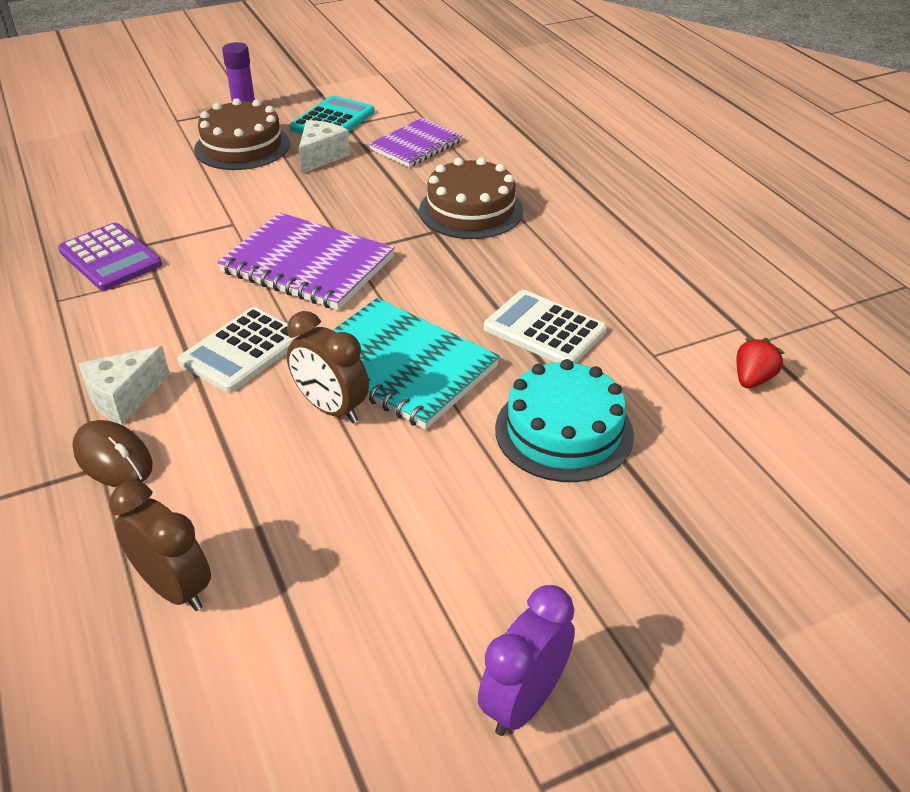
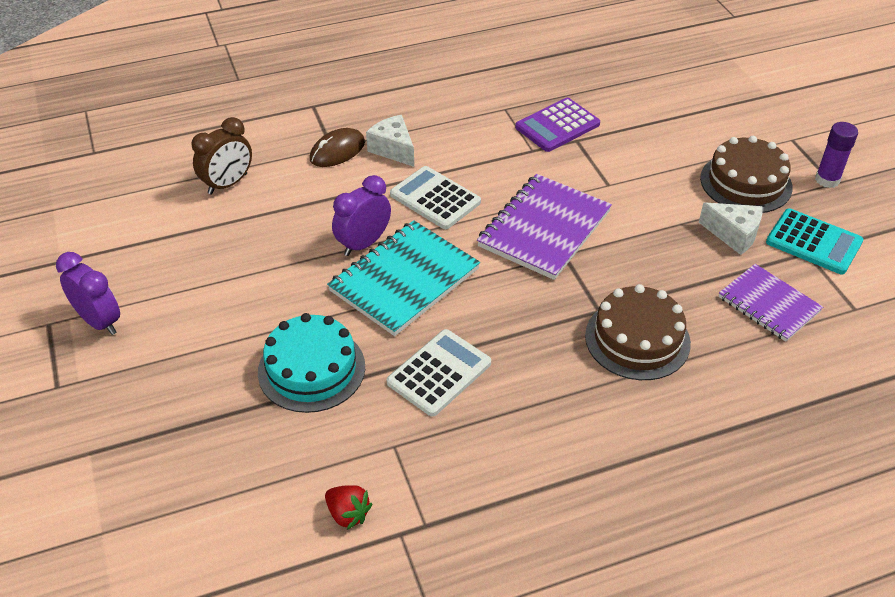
camera: 95 degrees right, 5 degrees up
brown clock [287,311,369,423] -> purple clock [332,175,391,256]

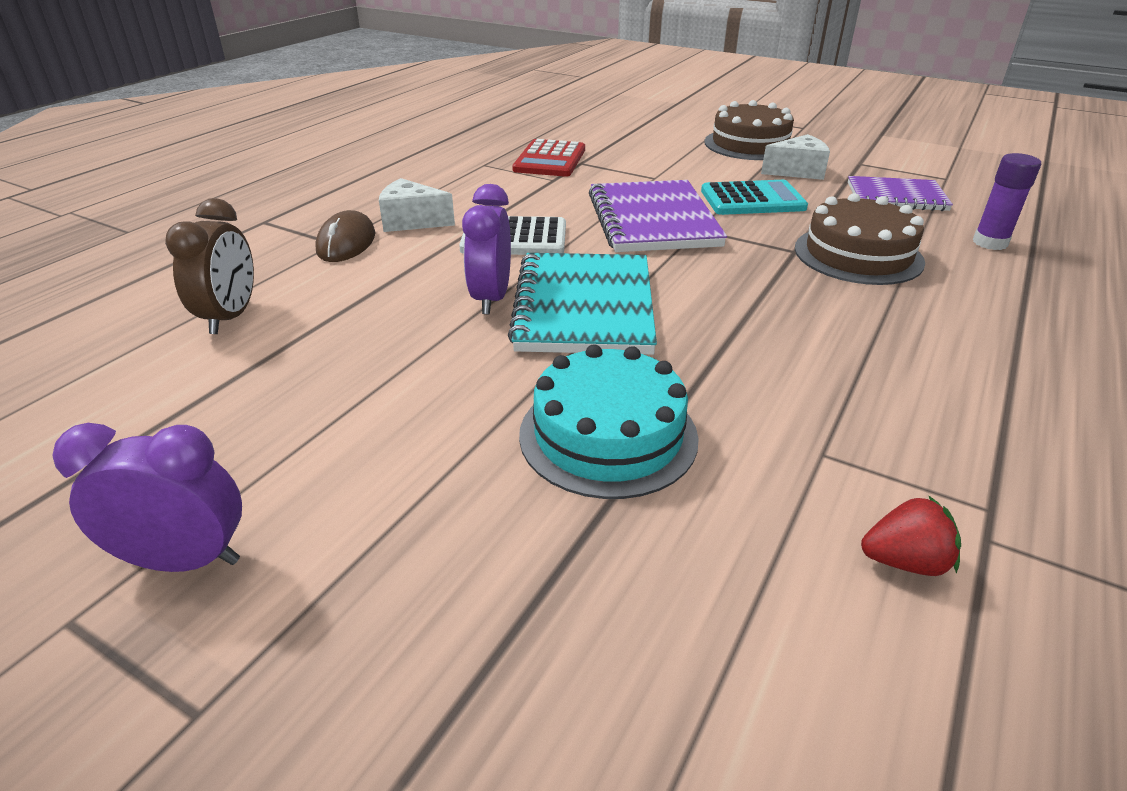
camera: 40 degrees left, 10 degrees down
white calculator [387,329,491,417] -> none
purple calculator [515,98,600,152] -> red calculator [512,139,585,177]
turquoise calculator [766,208,863,274] -> turquoise calculator moved to [701,180,808,215]
purple glue stick [815,122,858,188] -> purple glue stick moved to [973,153,1041,250]

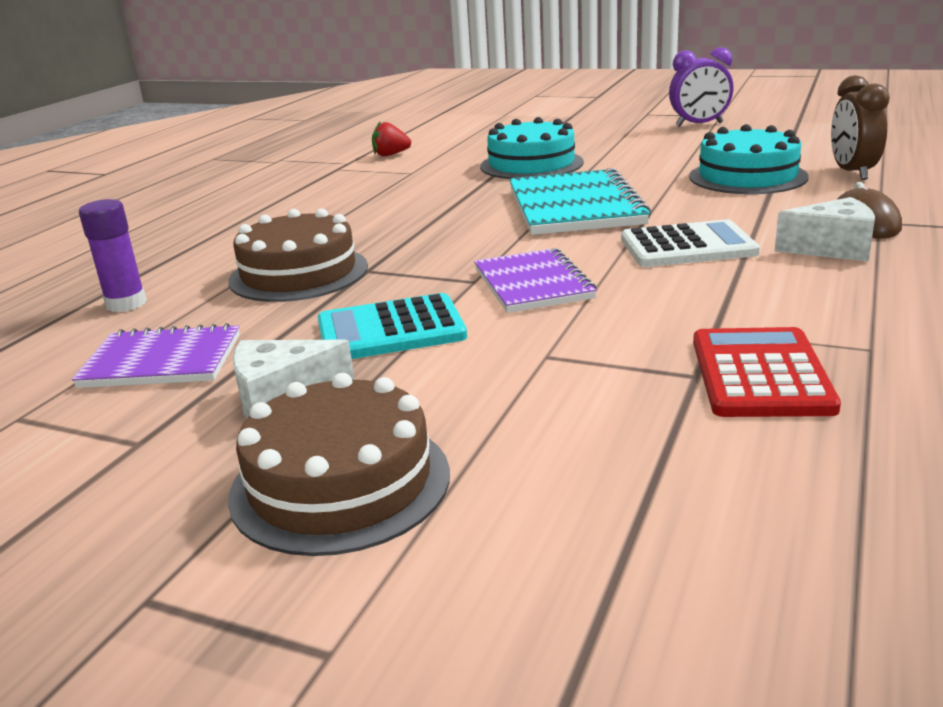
camera: 175 degrees right, 10 degrees down
purple clock [462,184,511,314] -> none
purple notebook [589,180,727,252] -> purple notebook [474,248,597,313], size x0.65
none -> turquoise cake [689,124,809,194]

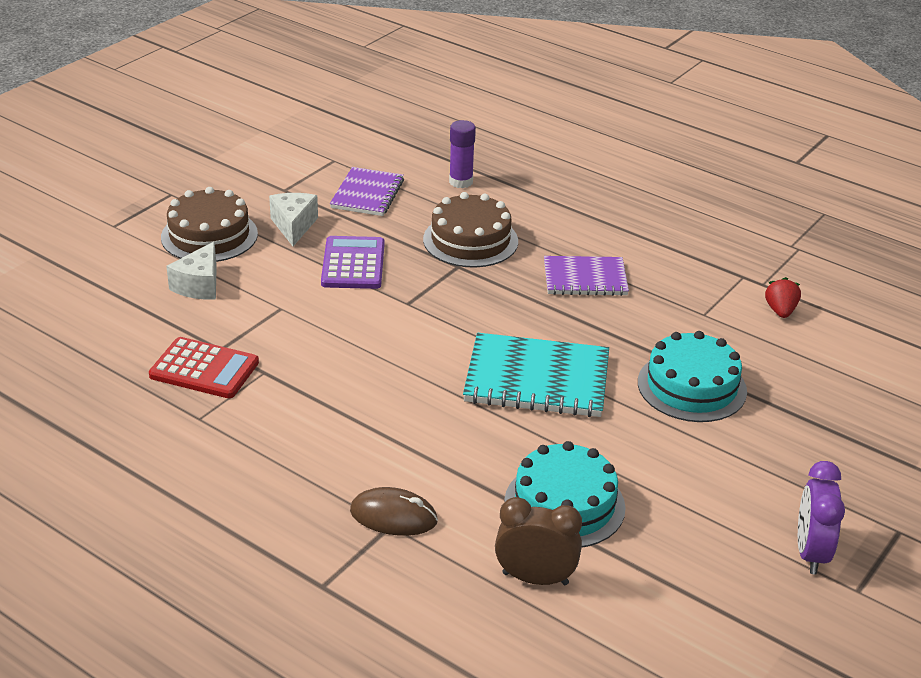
camera: 100 degrees right, 10 degrees up
turquoise calculator [318,293,467,359] -> purple calculator [321,236,384,289]
purple notebook [474,248,597,313] -> purple notebook moved to [544,256,629,296]
white calculator [621,219,760,267] -> none
white cheese [775,197,875,262] -> white cheese moved to [166,242,217,300]

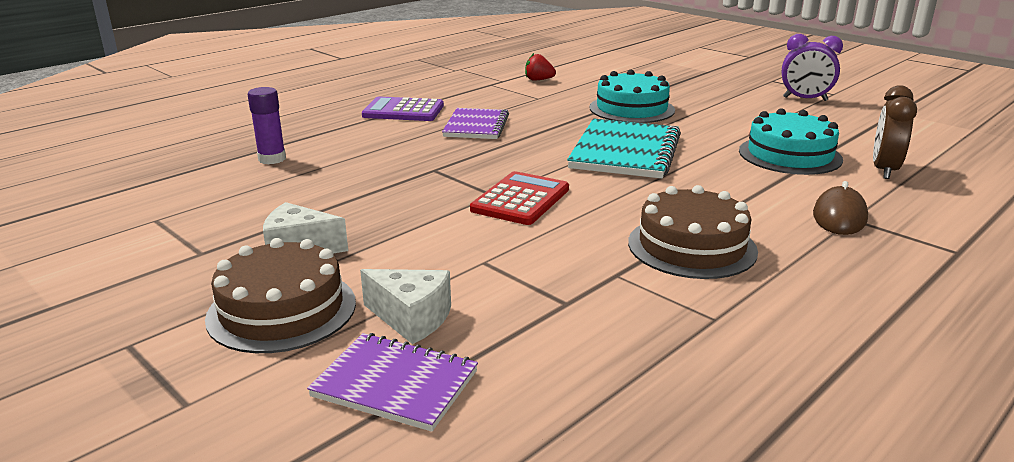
camera: 80 degrees left, 10 degrees down
red calculator [149,337,259,398] -> red calculator moved to [470,171,569,225]
purple calculator [321,236,384,289] -> purple calculator moved to [362,96,444,121]
purple notebook [330,167,404,216] -> purple notebook moved to [307,333,478,432]
brown cake [423,192,518,267] -> brown cake moved to [628,185,758,279]

